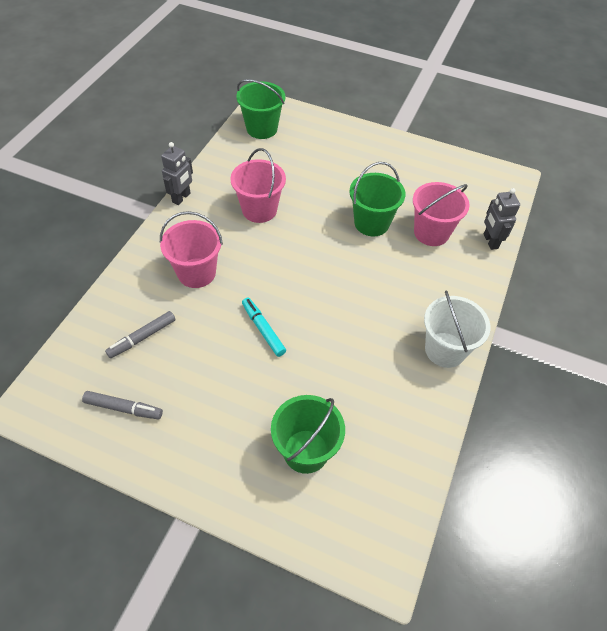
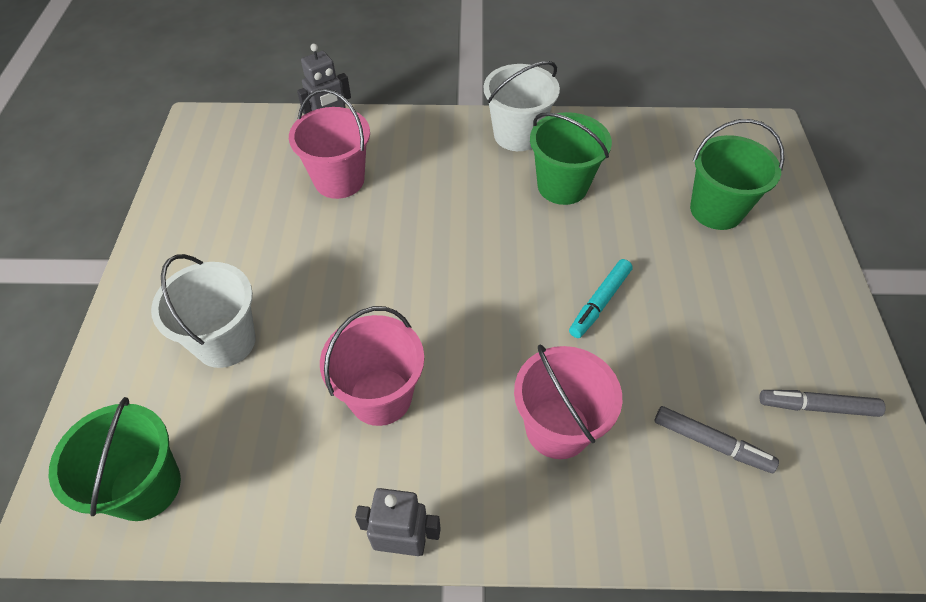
camera: 110 degrees left, 0 degrees up
grey marker [82,391,163,419] -> grey marker turned 75 degrees counterclockwise [759,390,886,417]
green bucket [349,162,405,236] -> green bucket moved to [530,112,612,205]
none -> white bucket [151,254,256,368]

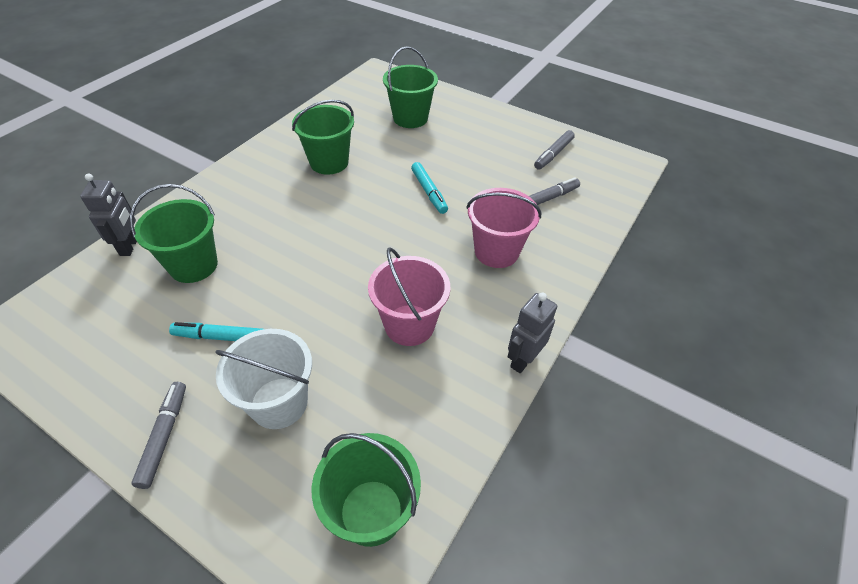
camera: 60 degrees left, 5 degrees down
pink bucket [289,89,370,199] -> green bucket [130,184,218,283]
white bucket [484,61,560,151] -> none
none -> grey marker [131,382,186,489]
none -> turquoise marker [169,322,262,341]

